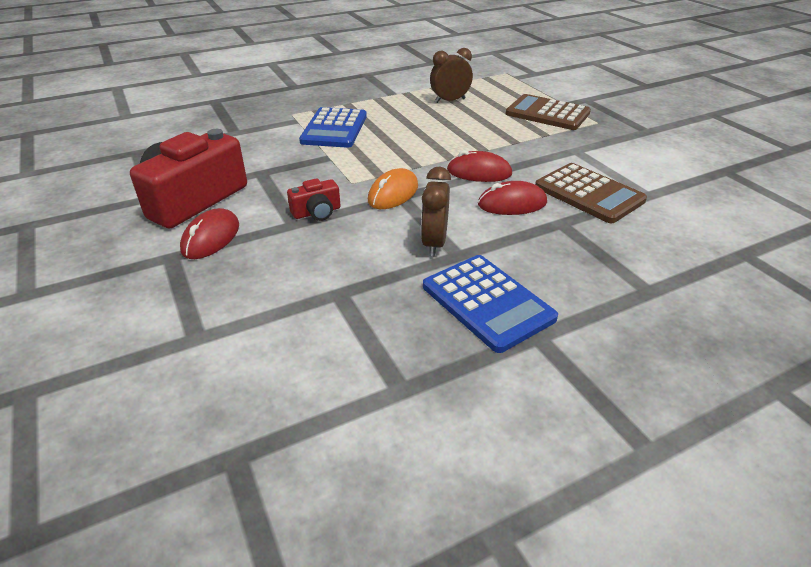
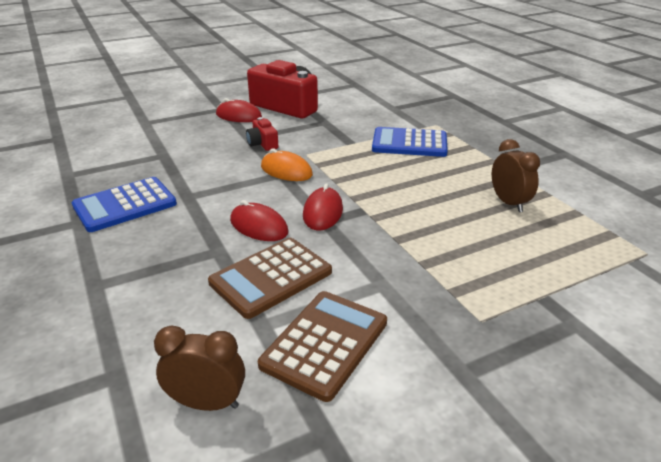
camera: 90 degrees right, 5 degrees down
brown clock [421,166,451,257] -> brown clock moved to [154,325,245,411]
red mouse [478,181,547,215] -> red mouse turned 45 degrees counterclockwise [230,200,289,241]
brown calculator [506,94,591,130] -> brown calculator moved to [258,291,387,402]

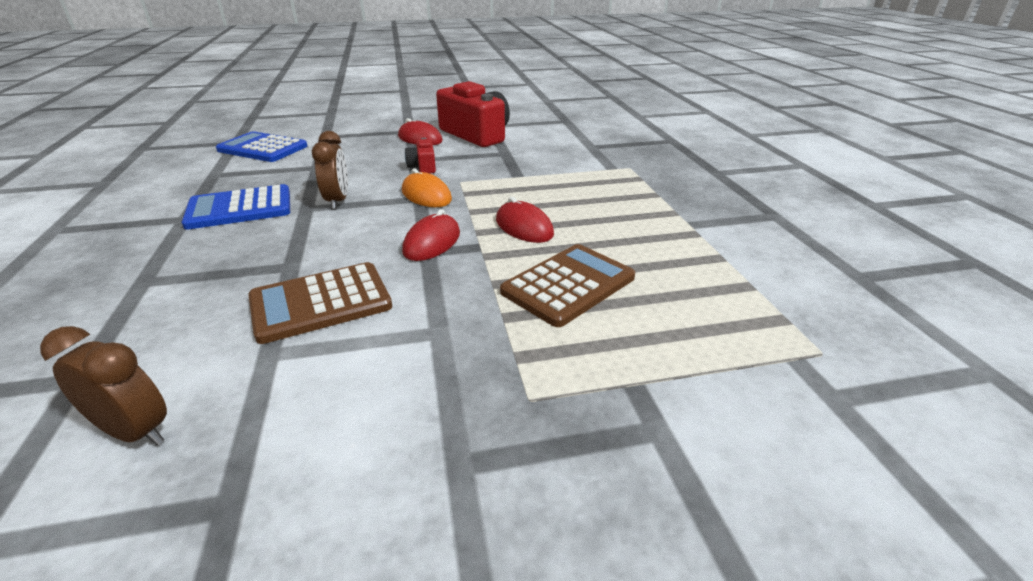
camera: 15 degrees right, 0 degrees up
red mouse [230,200,289,241] -> red mouse moved to [496,197,554,243]
brown calculator [258,291,387,402] -> brown calculator moved to [500,244,635,327]
blue calculator [372,127,448,157] -> blue calculator moved to [216,131,308,162]
brown clock [492,139,540,212] -> brown clock moved to [312,131,348,209]

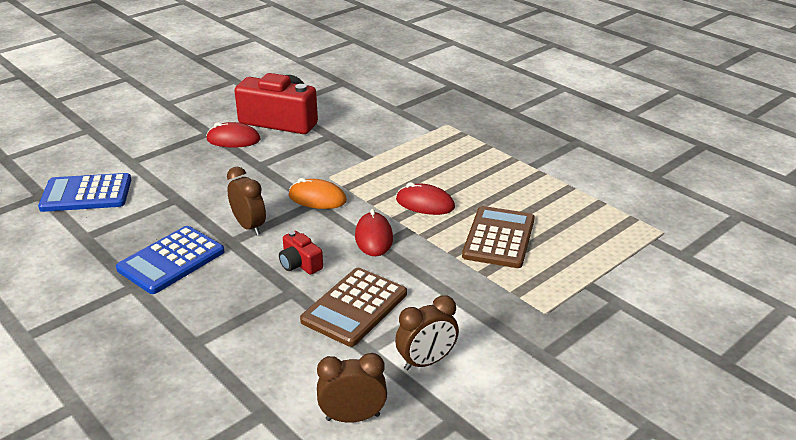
camera: 30 degrees left, 0 degrees up
red camera [405,138,436,173] -> red camera moved to [279,231,323,275]
none -> brown clock [395,295,459,370]

